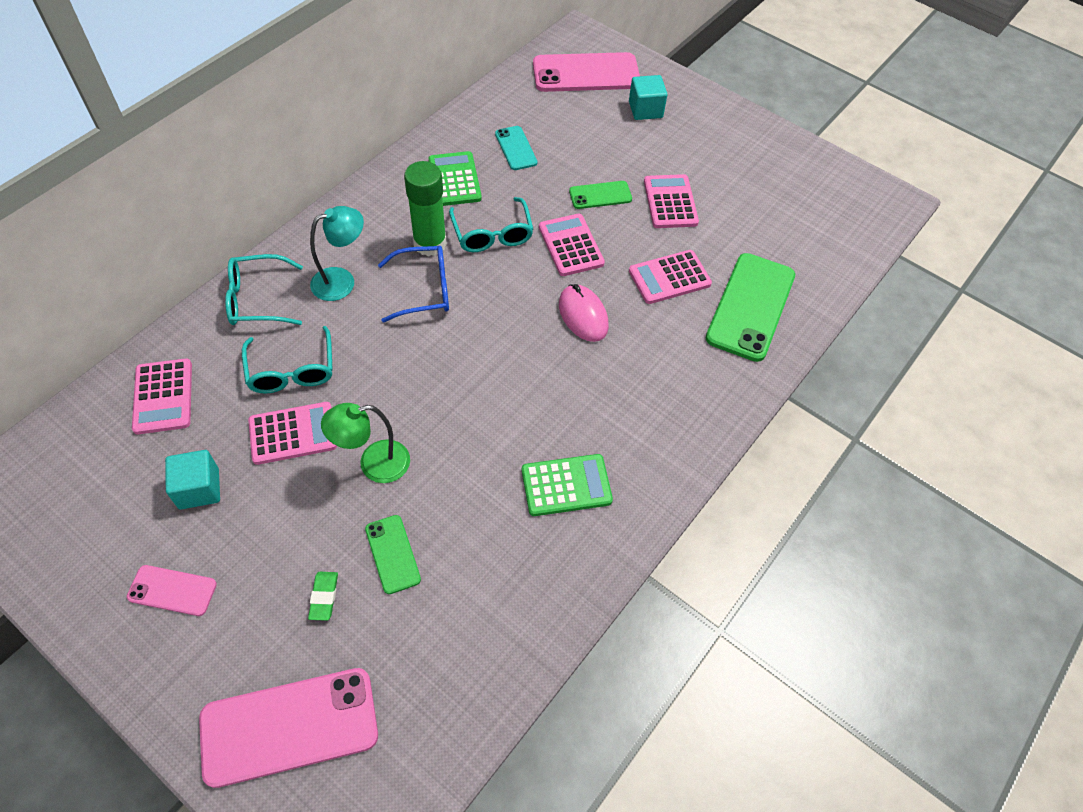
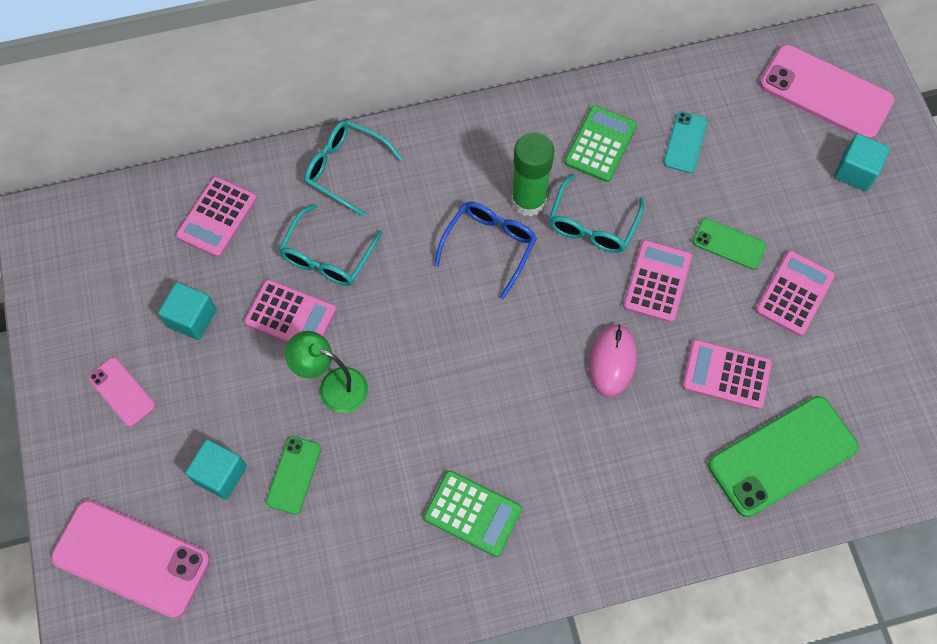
camera: 40 degrees right, 10 degrees up
green eraser [308,572,338,621] -> turquoise cube [185,439,247,499]
turquoise lamp [310,206,364,301] -> none
blue glasses [378,246,449,323] -> blue glasses turned 90 degrees counterclockwise [434,202,537,299]

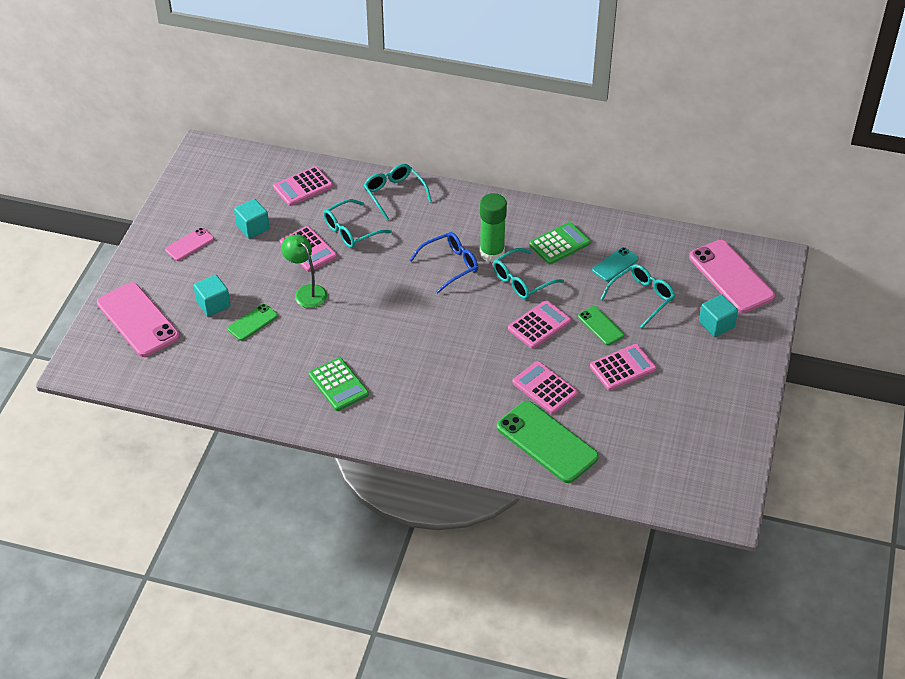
camera: 30 degrees right, 20 degrees down
pink phone [88,357,155,427] -> pink phone turned 60 degrees clockwise [165,227,214,261]
pink mouse [589,324,637,397] -> none
green phone [708,396,858,517] -> green phone turned 45 degrees clockwise [497,401,599,483]
none -> turquoise glasses [600,264,675,328]

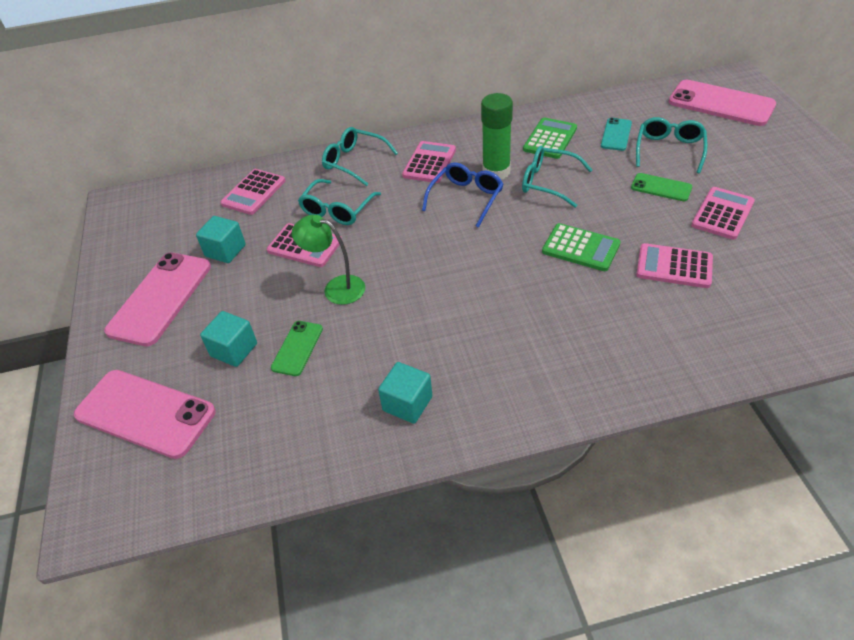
camera: 25 degrees left, 0 degrees up
pink phone [165,227,214,261] -> pink phone [104,253,211,346], size x1.94
green calculator [309,357,369,411] -> green calculator moved to [542,223,621,271]
turquoise glasses [493,248,564,299] -> turquoise glasses turned 90 degrees clockwise [522,146,592,208]
green phone [497,401,599,483] -> none
pink calculator [508,300,571,349] -> pink calculator moved to [402,141,456,183]
turquoise cube [699,294,738,337] -> turquoise cube moved to [378,362,432,424]

